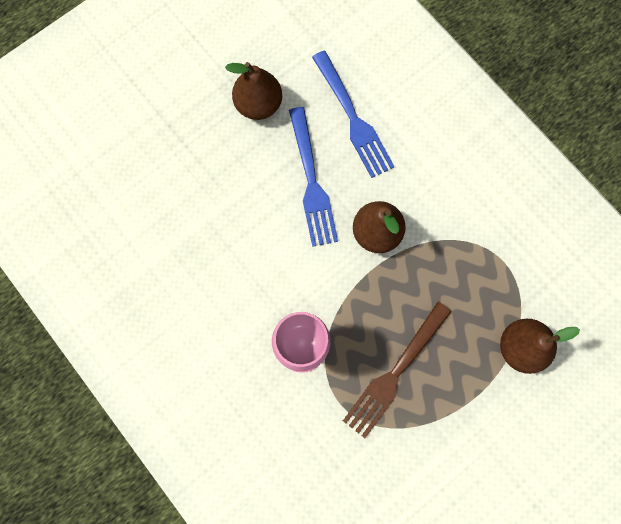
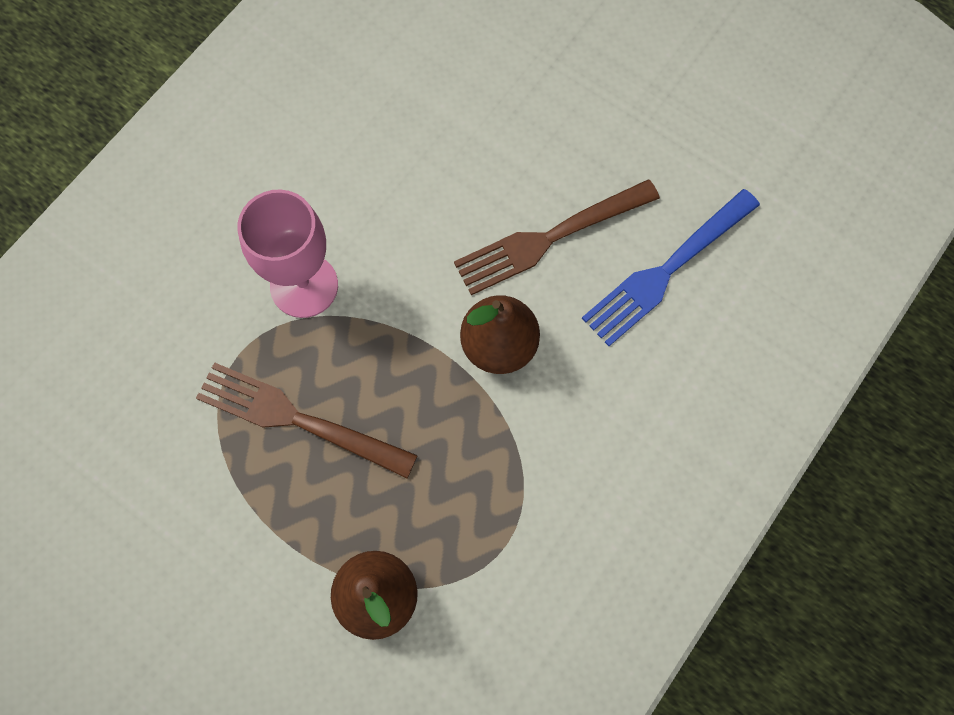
camera: 75 degrees right, 5 degrees down
brown pear [225,62,282,120] -> none
blue fork [289,107,338,247] -> brown fork [454,179,660,295]

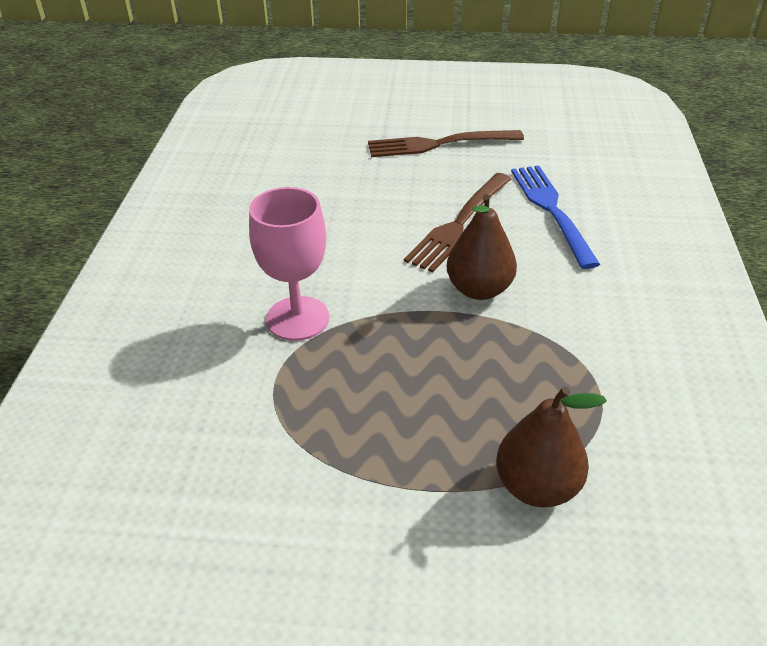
camera: 30 degrees left, 30 degrees down
brown fork [196,362,418,478] -> brown fork moved to [368,130,524,157]
blue fork [582,189,760,346] -> blue fork turned 150 degrees clockwise [511,166,600,269]

